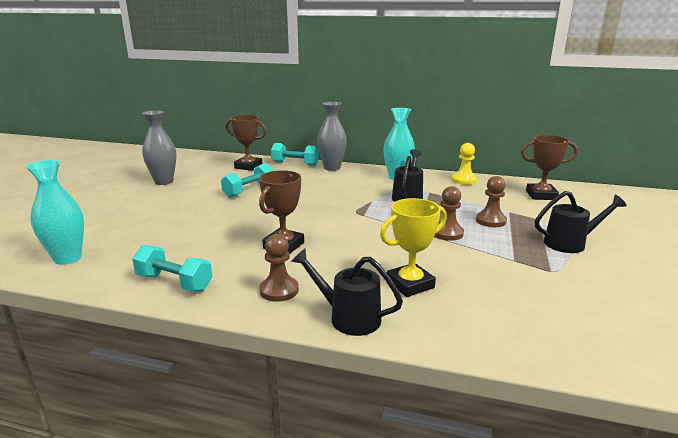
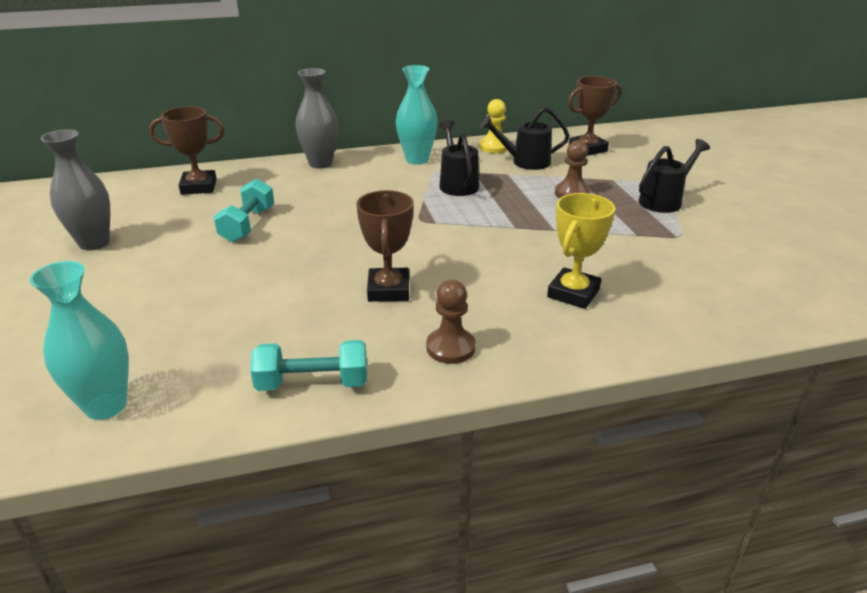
camera: 30 degrees left, 10 degrees up
turquoise dumbbell [271,143,319,166] -> none
black watering can [291,249,403,336] -> black watering can moved to [480,107,570,170]
brown pawn [435,186,464,241] -> none

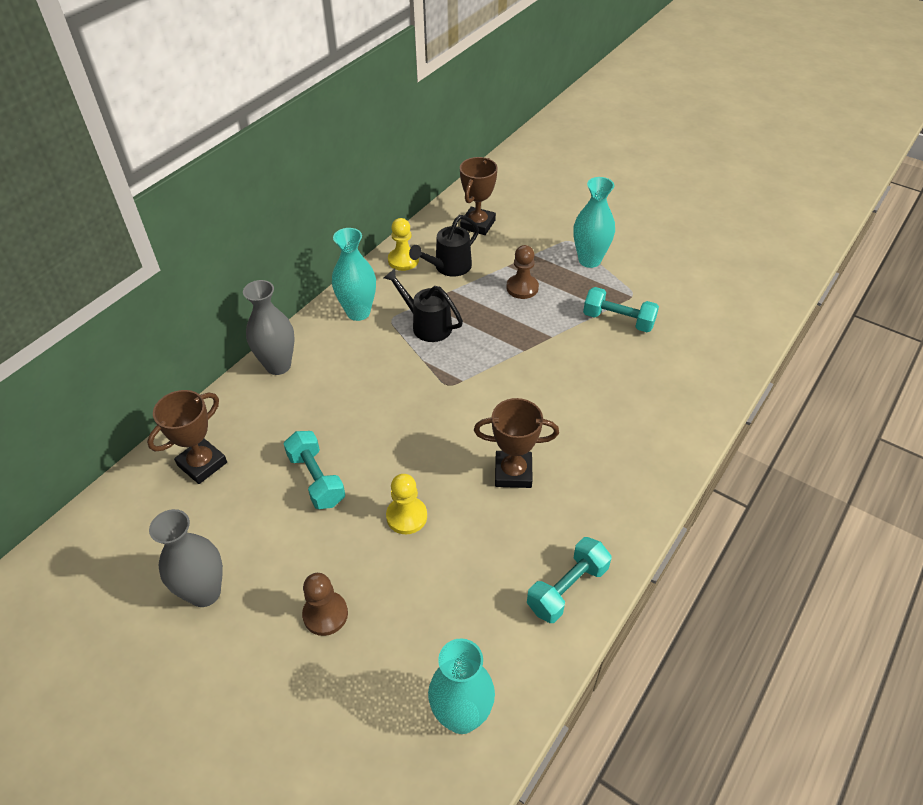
camera: 40 degrees left, 15 degrees up
brown trophy [356,190,414,302] -> brown trophy turned 45 degrees counterclockwise [474,398,559,488]
brown pawn [426,280,476,364] -> brown pawn moved to [302,573,348,636]
yellow trophy [547,193,615,309] -> none
black watering can [639,139,710,213] -> turquoise vase [574,177,615,268]
none -> yellow pawn [386,474,427,534]
none -> turquoise dumbbell [583,287,659,332]

